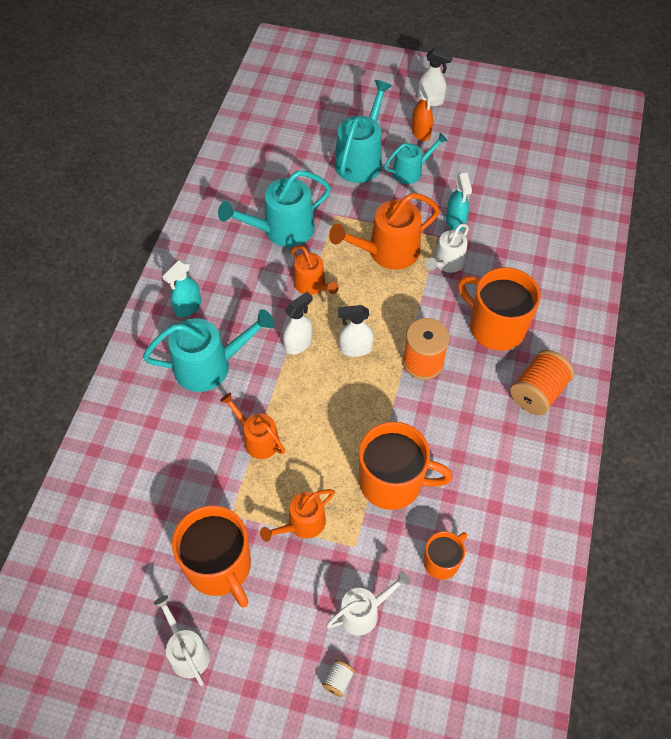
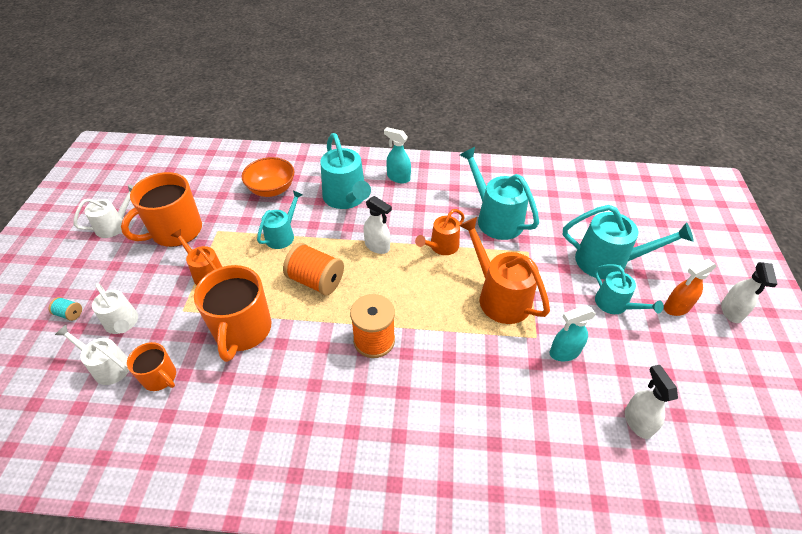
camera: 80 degrees right, 10 degrees down
orange watering can [220,392,285,459] -> turquoise watering can [257,190,303,249]
white spool [322,660,355,697] -> turquoise spool [48,297,82,321]
white spray bottle [338,305,373,357] -> white spray bottle moved to [625,365,678,439]
white watering can [426,223,469,273] -> white watering can moved to [55,325,129,385]
orange mug [458,267,540,351] -> none
orange spool [510,350,575,415] -> orange spool moved to [283,243,344,296]
none -> orange bowl [241,157,294,197]

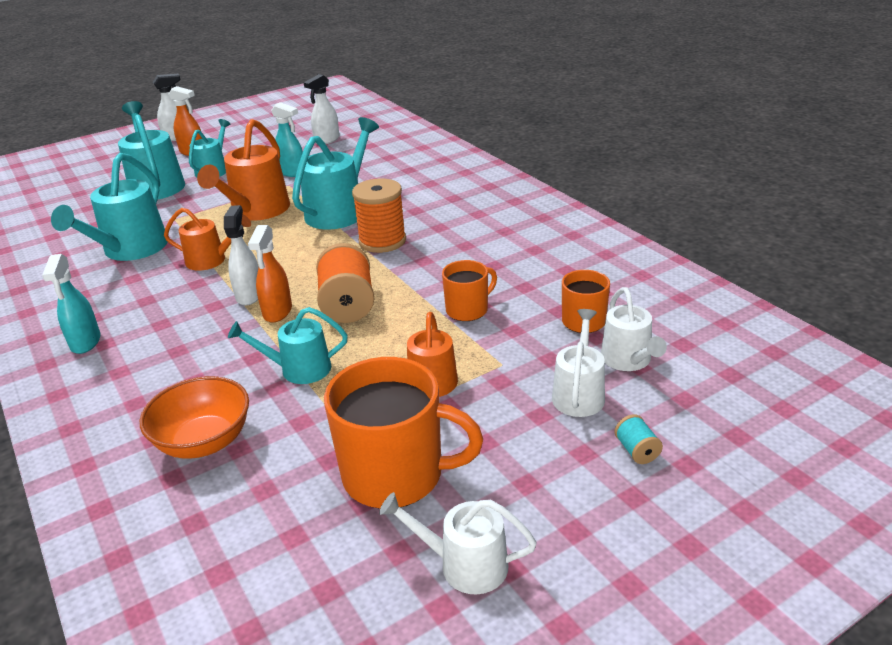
camera: 125 degrees left, 15 degrees down
orange mug [194,265,272,362] -> orange mug [442,260,497,321], size x0.54
turquoise watering can [320,133,371,209] -> turquoise watering can moved to [292,117,379,230]
none -> orange spray bottle [248,225,292,323]

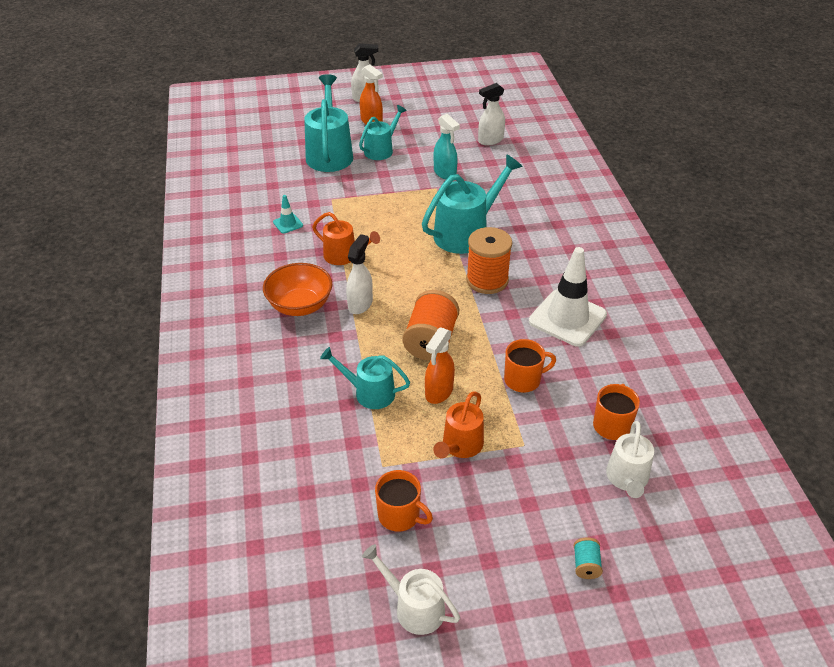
camera: 20 degrees right, 10 degrees up
turquoise spray bottle [42,254,100,354] -> none
turquoise watering can [51,153,168,261] -> turquoise traffic cone [273,195,303,234]
orange bowl [140,376,249,458] -> orange bowl moved to [263,263,332,316]
orange watering can [197,119,290,221] -> none
orange spray bottle [248,225,292,323] -> orange spray bottle moved to [425,327,455,404]
orange mug [324,357,483,509] -> orange mug [375,470,433,532], size x0.54
white watering can [552,309,605,417] -> none
none -> white traffic cone [529,247,607,346]

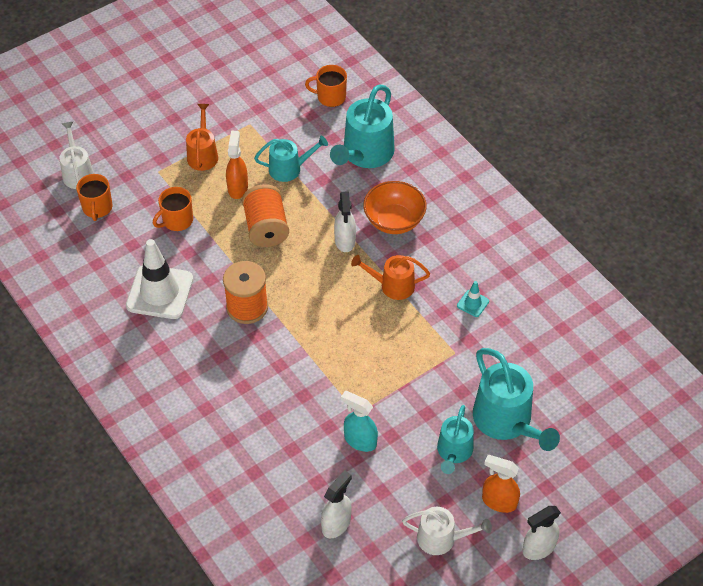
camera: 155 degrees right, 10 degrees up
white watering can [362,544,460,635] -> white watering can moved to [402,507,492,555]
orange mug [375,470,433,532] -> orange mug moved to [305,65,347,107]
turquoise watering can [422,154,523,254] -> turquoise watering can moved to [330,84,395,168]
turquoise spool [574,537,603,579] -> none

